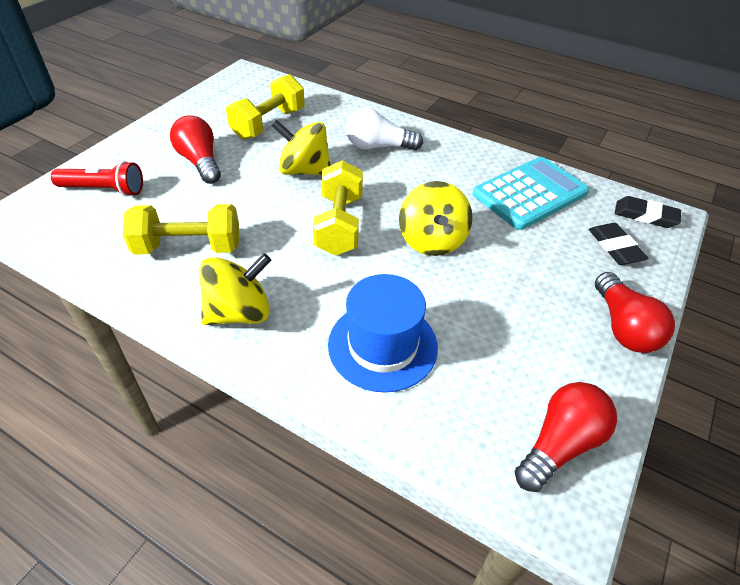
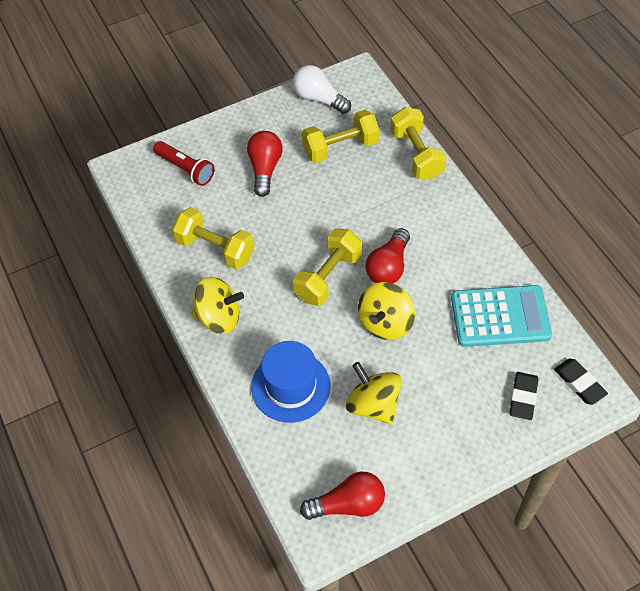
camera: 35 degrees right, 10 degrees up
yellow spinning top [272,120,331,175] -> yellow spinning top moved to [346,362,402,424]
white light bulb [346,108,423,150] -> white light bulb moved to [293,65,351,114]
red light bulb [595,272,675,353] -> red light bulb moved to [366,228,410,284]
none -> yellow dumbbell [390,107,447,180]

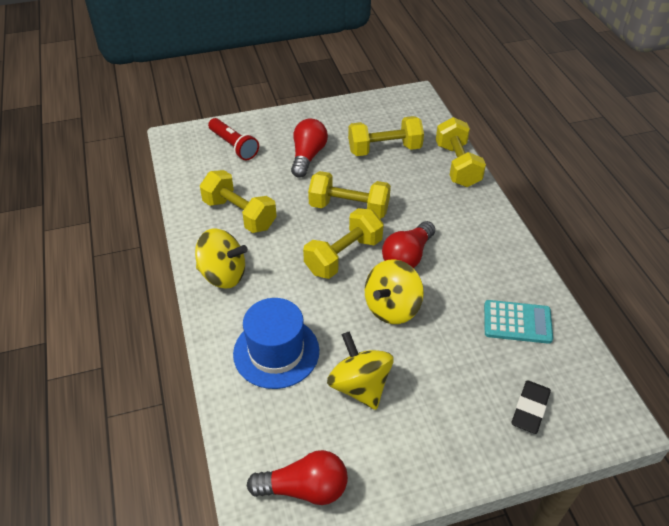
camera: 10 degrees right, 10 degrees down
white light bulb [293,65,351,114] -> none
turquoise calculator [451,285,552,347] -> turquoise calculator [484,300,553,344], size x0.65
black eraser [554,359,608,405] -> none
none -> yellow dumbbell [308,171,391,219]

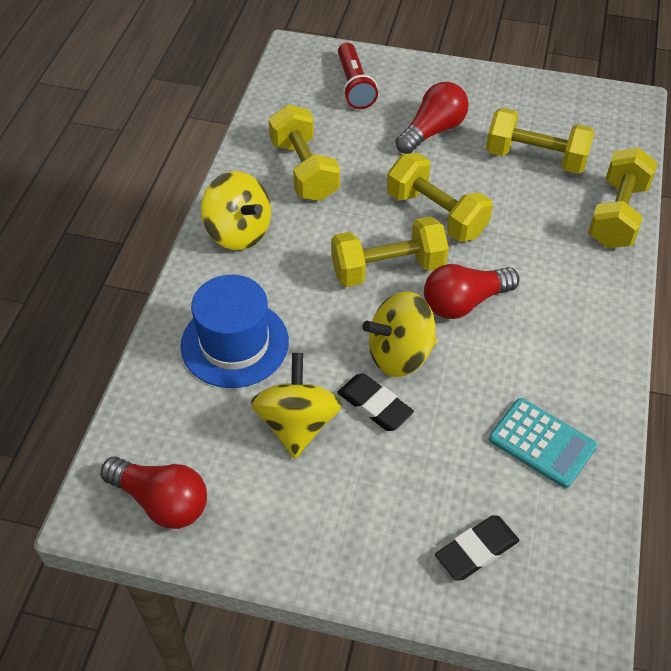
camera: 30 degrees right, 5 degrees up
none -> black eraser [337,373,414,431]

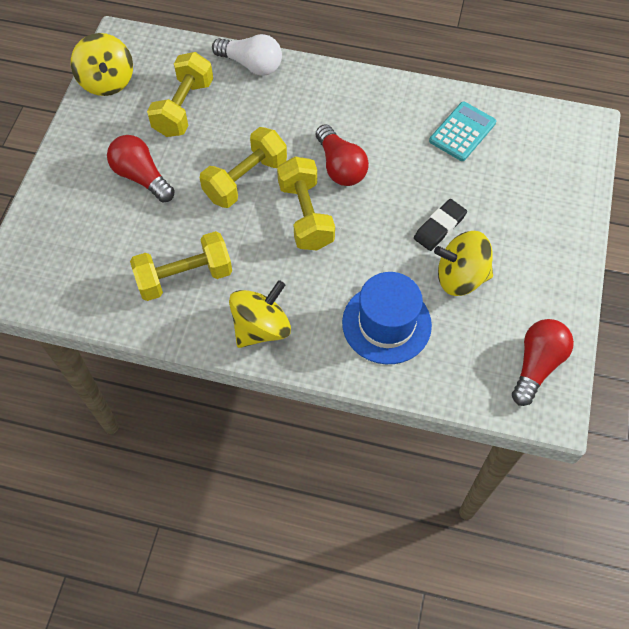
camera: 90 degrees left, 10 degrees up
red flashlight [338,43,378,109] -> none
yellow spinning top [362,291,437,377] -> yellow spinning top moved to [71,33,133,96]
black eraser [435,515,519,580] -> none
yellow dumbbell [588,147,658,248] -> white light bulb [212,34,282,76]

